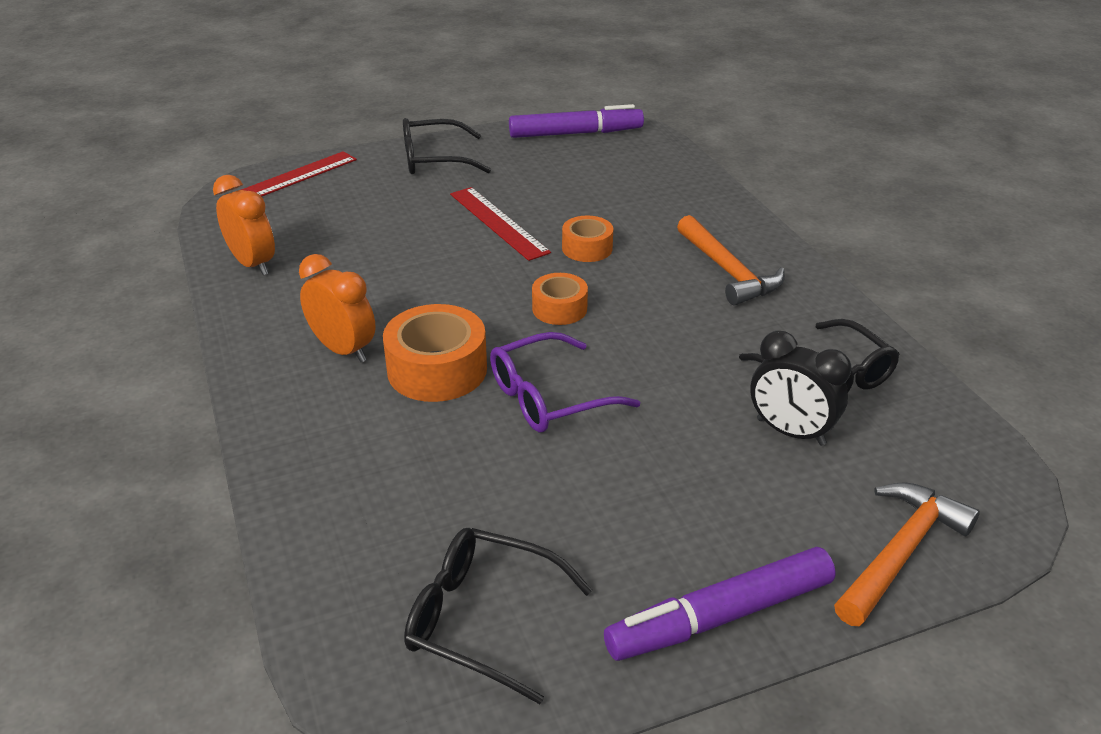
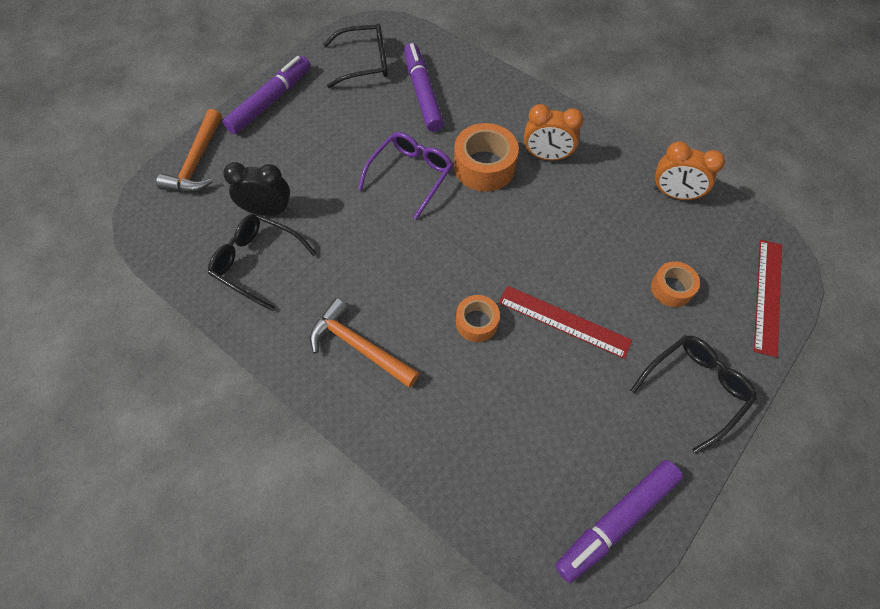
camera: 150 degrees right, 25 degrees up
orange tape [532,273,588,325] -> orange tape moved to [651,261,700,307]
none -> purple marker [404,43,444,132]

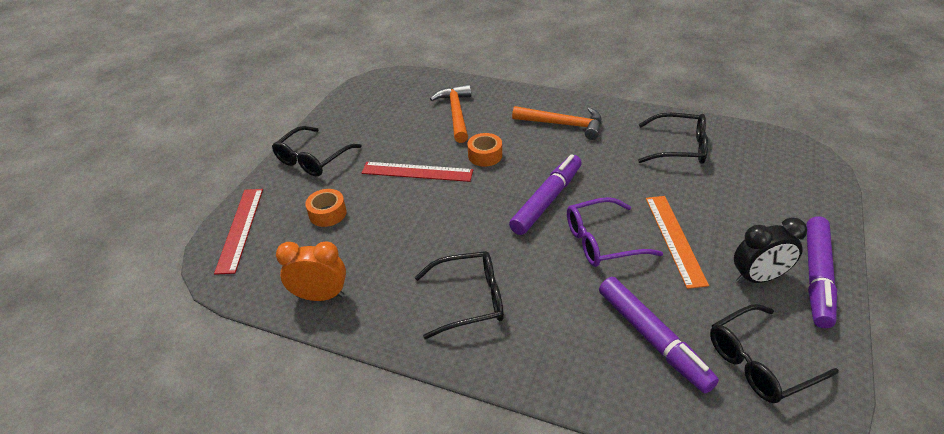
camera: 165 degrees right, 20 degrees down
orange hammer [156,109,222,192] -> orange hammer moved to [430,84,471,143]
black clock [223,162,290,216] -> black clock moved to [734,217,807,284]
purple glasses [358,132,453,220] -> purple glasses turned 60 degrees clockwise [567,197,663,267]
orange tape [454,123,519,192] -> none
orange clock [524,104,584,161] -> black glasses [415,251,504,339]
purple marker [555,460,683,583] -> purple marker moved to [509,154,582,235]
none -> orange ruler [646,196,709,289]

